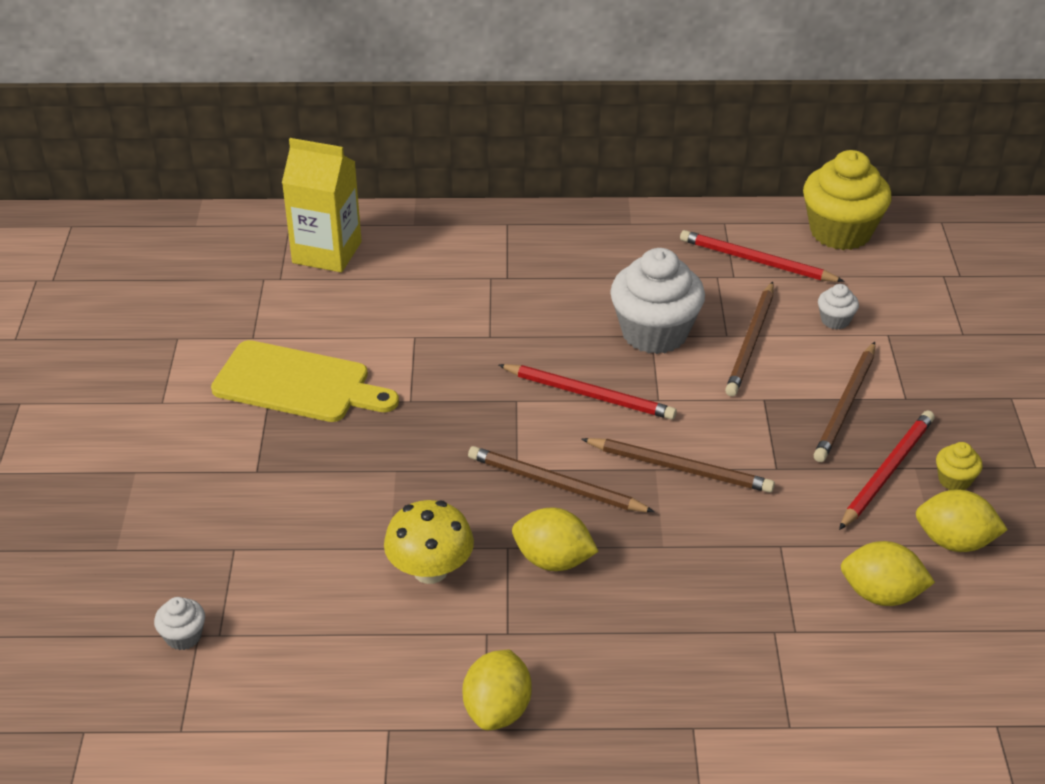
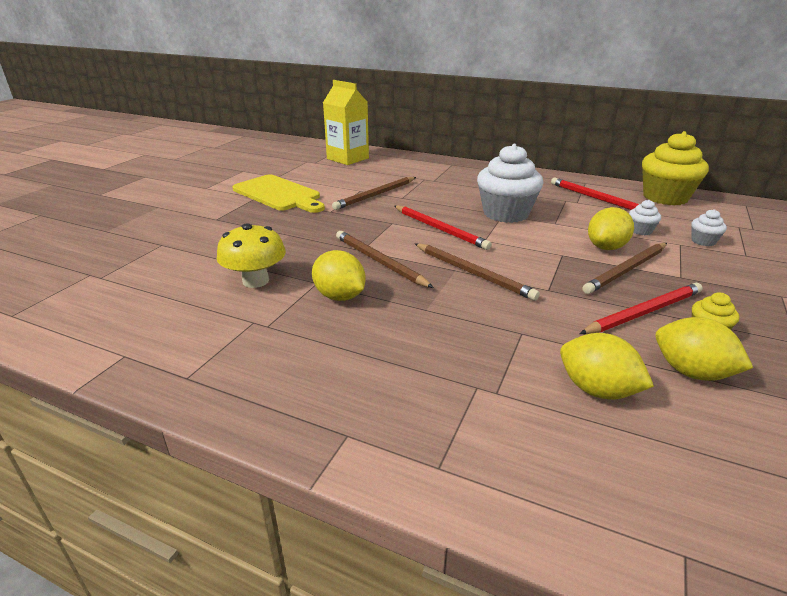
camera: 25 degrees right, 10 degrees down
white cupcake [154,597,205,650] -> white cupcake moved to [691,209,727,246]
yellow lemon [462,650,532,730] -> yellow lemon moved to [588,207,634,250]
brown pencil [725,281,774,396] -> brown pencil moved to [332,177,416,210]

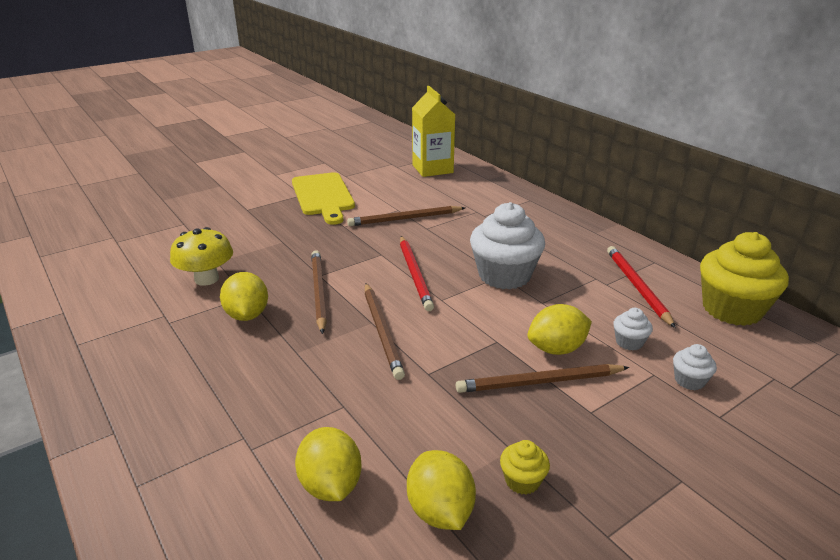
camera: 30 degrees right, 0 degrees up
red pencil [579,283,703,334] -> none

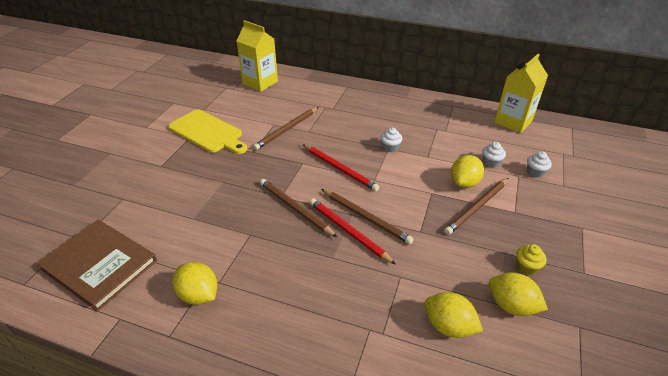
camera: 35 degrees left, 10 degrees up
yellow mushroom [170,227,233,286] -> none
yellow lemon [220,272,268,321] -> yellow lemon moved to [173,262,217,305]
white cupcake [470,202,545,290] -> white cupcake [380,127,402,152], size x0.44
red pencil [607,246,676,328] -> red pencil moved to [310,198,396,265]
yellow cupcake [700,232,789,326] -> yellow carton [494,54,548,133]
none -> brown book [36,220,157,312]

